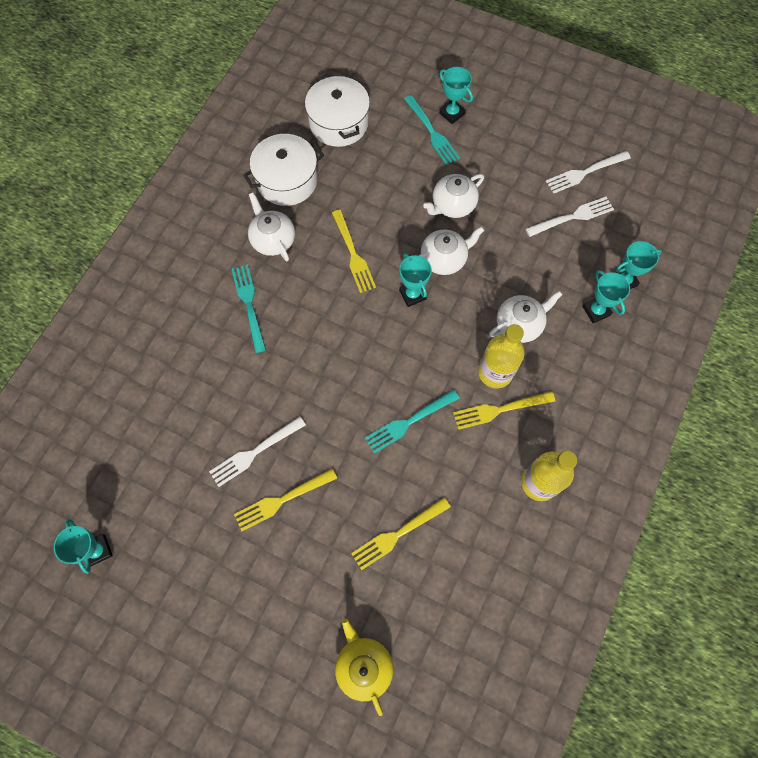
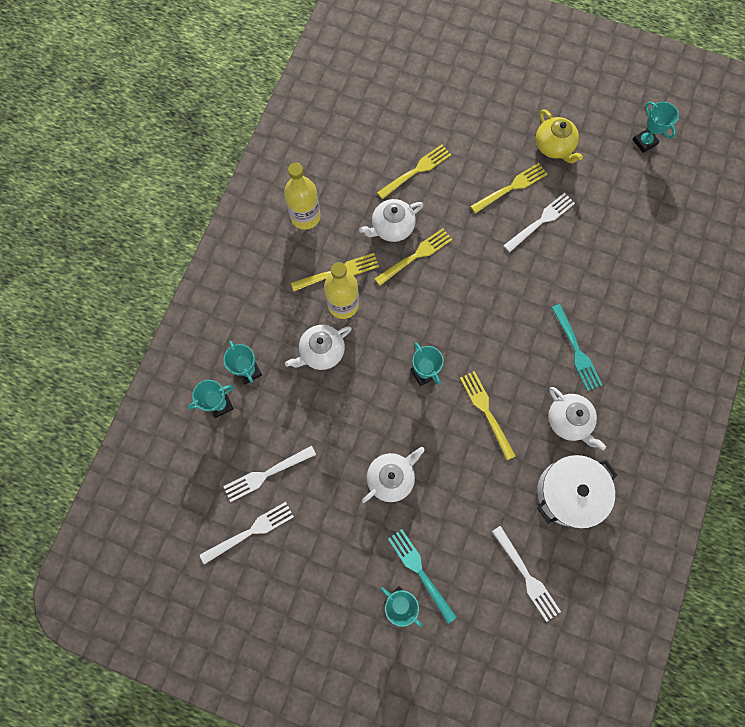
camera: 175 degrees right, 5 degrees up
white pot [305,74,370,147] -> white fork [492,526,561,622]
yellow teapot [335,619,393,716] -> yellow teapot moved to [536,109,583,163]
turquoise fork [365,389,460,453] -> yellow fork [374,228,452,286]
white teapot [418,226,485,275] -> white teapot moved to [359,199,423,242]

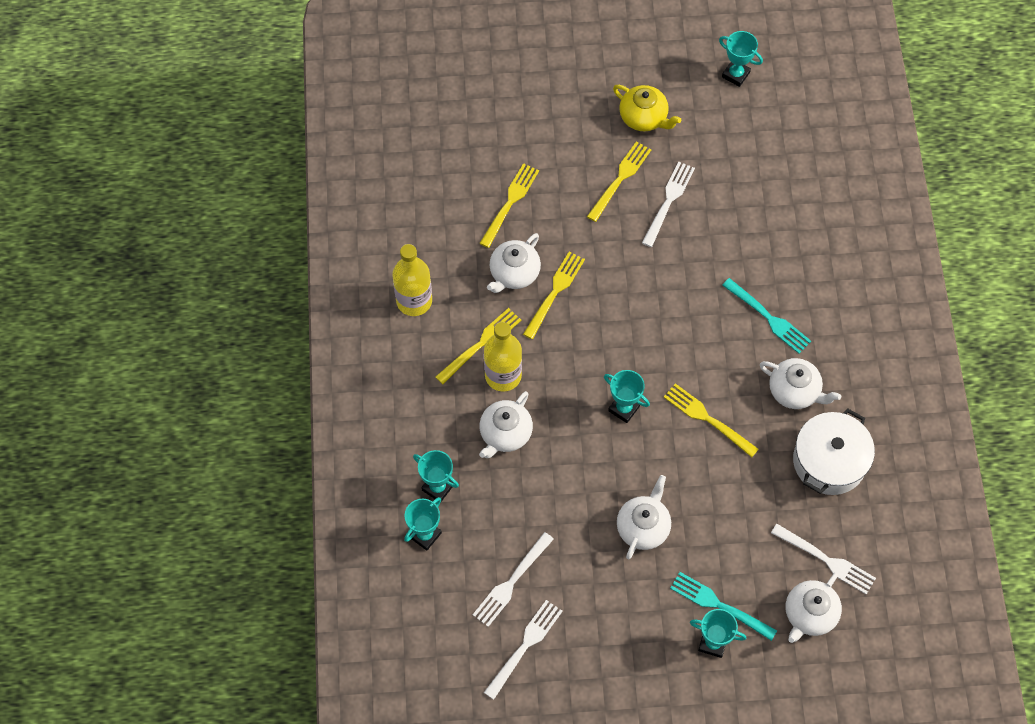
camera: 25 degrees left, 10 degrees down
none -> white teapot [786,573,842,643]

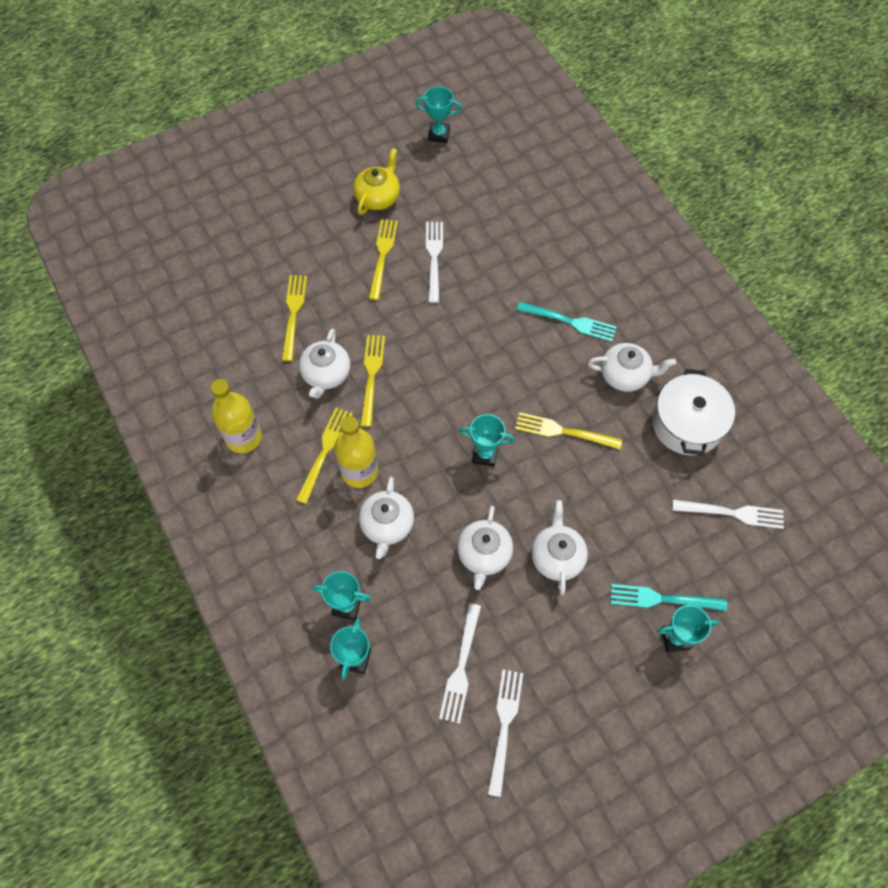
camera: 25 degrees left, 0 degrees up
yellow teapot [613,85,681,131] -> yellow teapot turned 75 degrees counterclockwise [353,148,400,215]
white teapot [786,573,842,643] -> white teapot moved to [457,506,513,590]

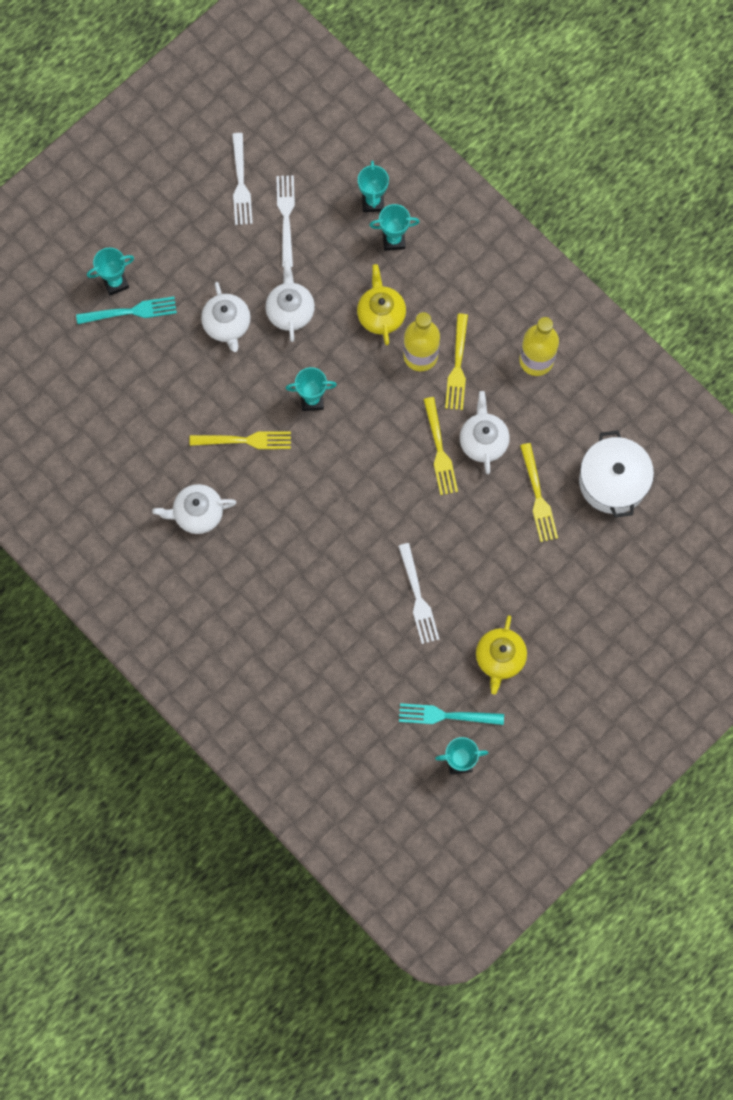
camera: 165 degrees right, 10 degrees up
white teapot [359,477,414,559] -> yellow teapot [357,264,406,345]
yellow fork [369,219,398,300] -> none
turquoise fork [517,302,617,342] -> turquoise fork moved to [399,703,504,725]
white pot [652,369,735,455] -> white pot moved to [579,430,654,518]
white fork [672,500,784,529] -> none

